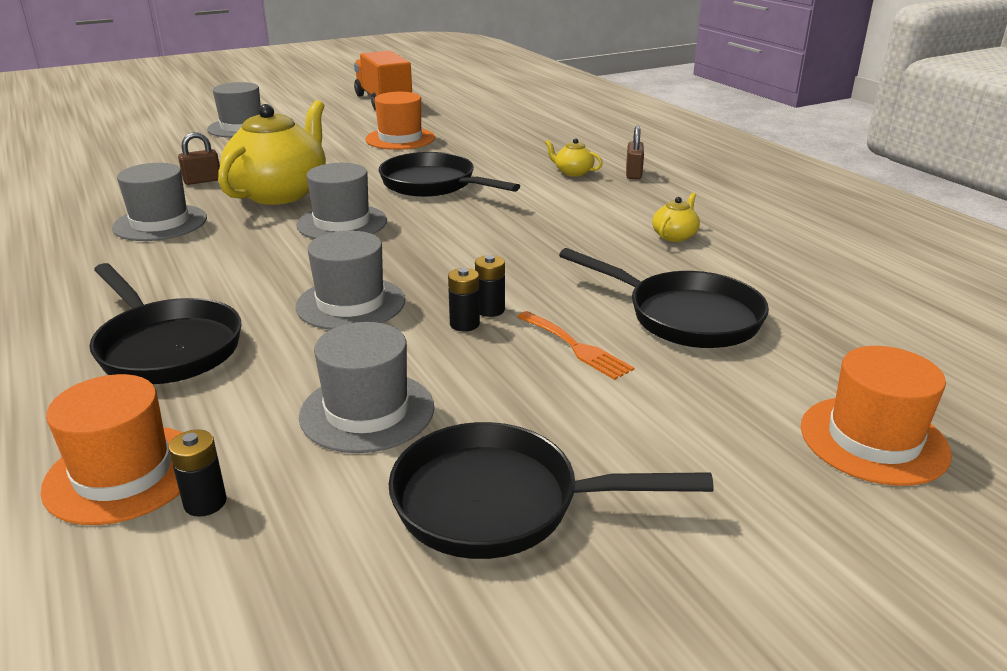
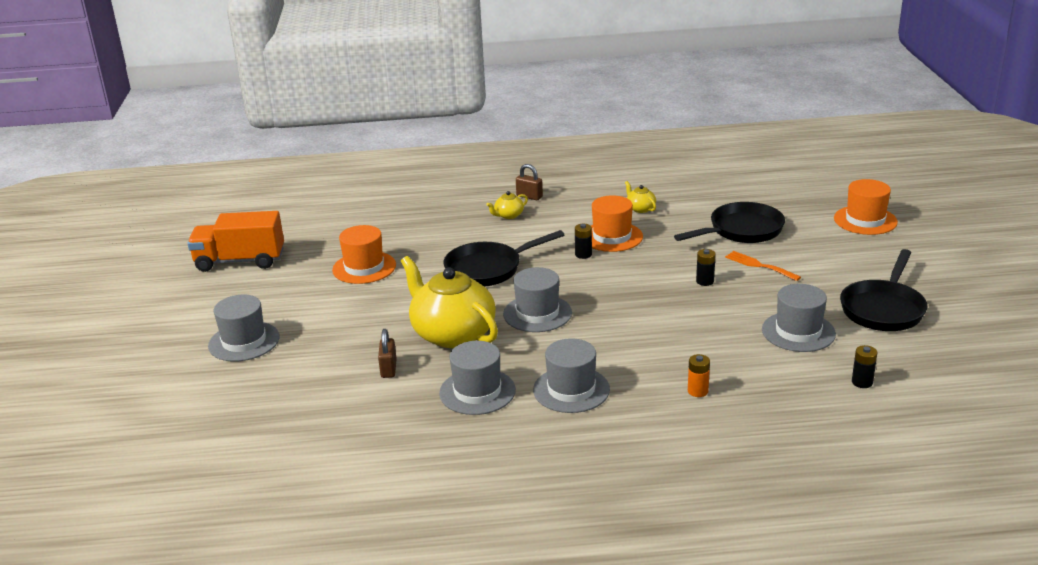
camera: 65 degrees left, 0 degrees up
orange hat [40,374,182,525] -> orange hat moved to [591,195,643,252]
black pan [90,263,241,384] -> orange battery [688,354,710,397]
grey hat [296,231,405,330] -> grey hat moved to [533,338,610,413]
black battery [448,268,480,331] -> black battery moved to [575,224,592,259]
orange fork [517,311,634,380] -> orange fork turned 120 degrees counterclockwise [725,251,801,281]

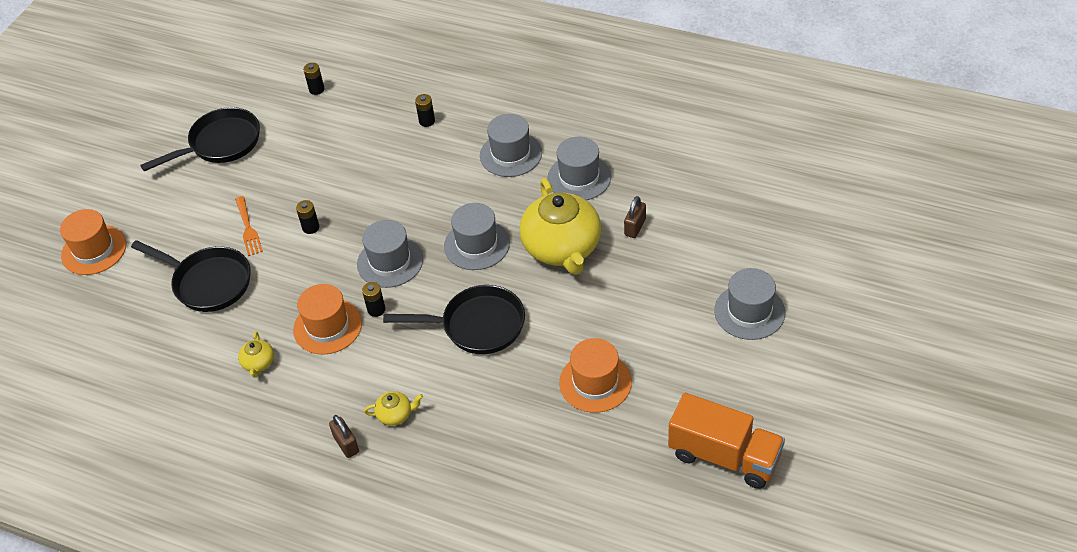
camera: 150 degrees left, 20 degrees up
black pan [674,202,785,243] -> black pan turned 150 degrees counterclockwise [131,240,251,312]
orange battery [688,354,710,397] -> black battery [415,94,435,127]
grey hat [762,284,836,352] -> grey hat moved to [357,220,423,288]

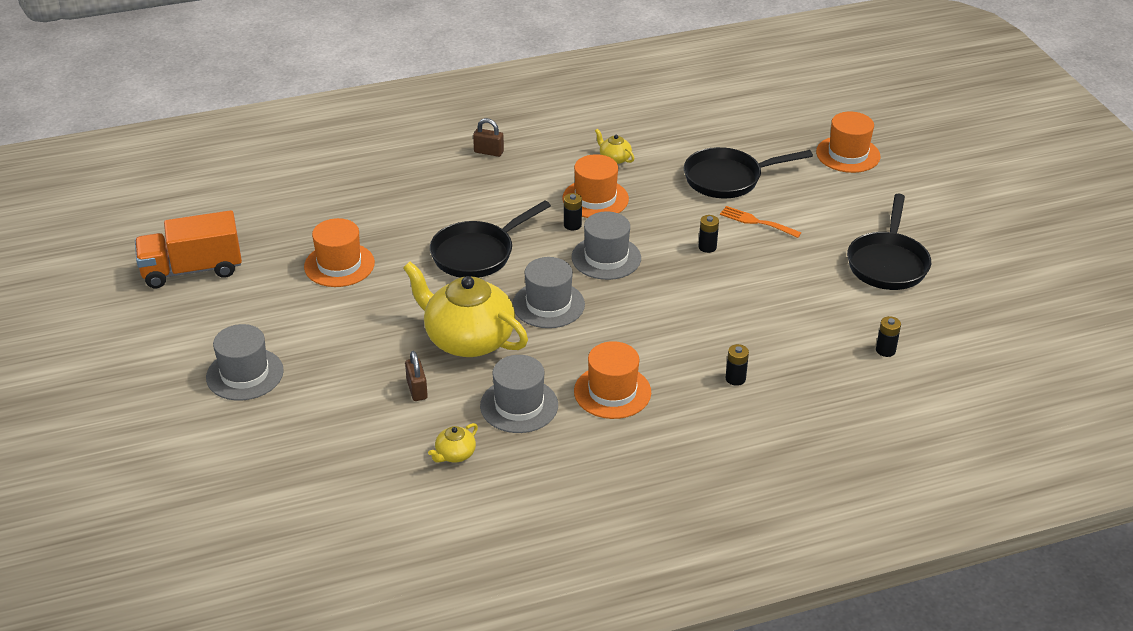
camera: 135 degrees right, 10 degrees down
yellow teapot [364,391,423,426] -> yellow teapot moved to [428,423,478,463]
grey hat [480,114,542,177] -> orange hat [574,341,651,419]

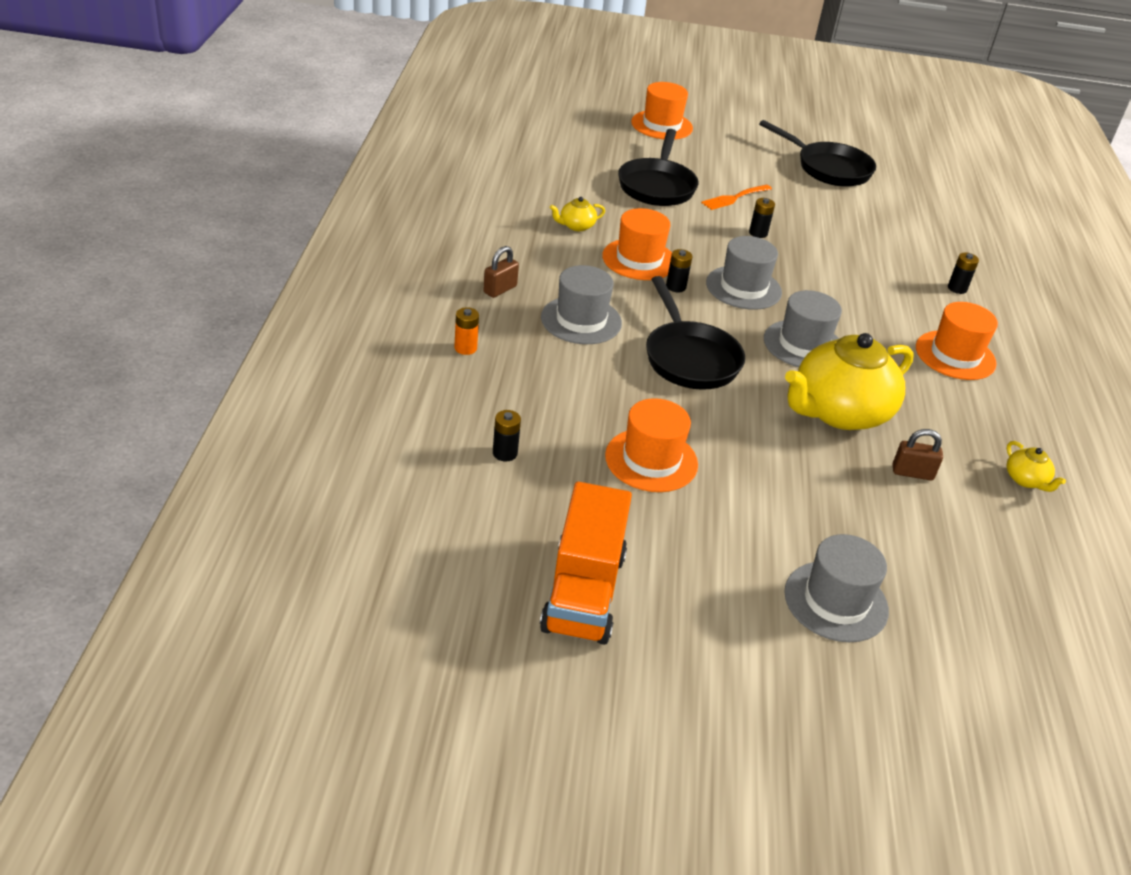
camera: 70 degrees left, 0 degrees up
grey hat [480,355,558,433] -> grey hat moved to [541,265,622,344]
black battery [876,316,901,357] -> black battery moved to [493,410,521,462]
none -> orange battery [454,307,479,355]

